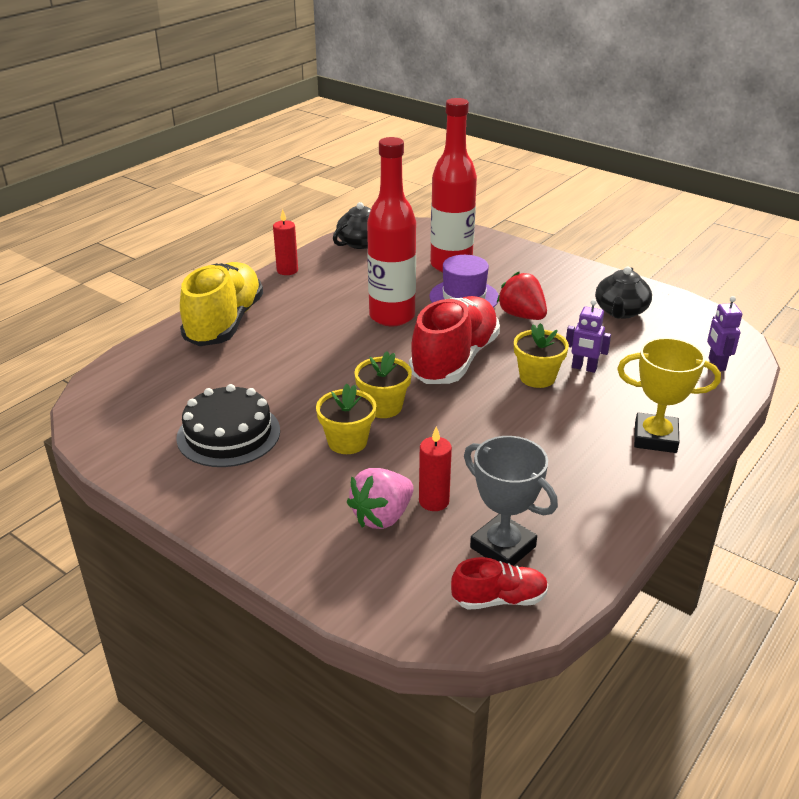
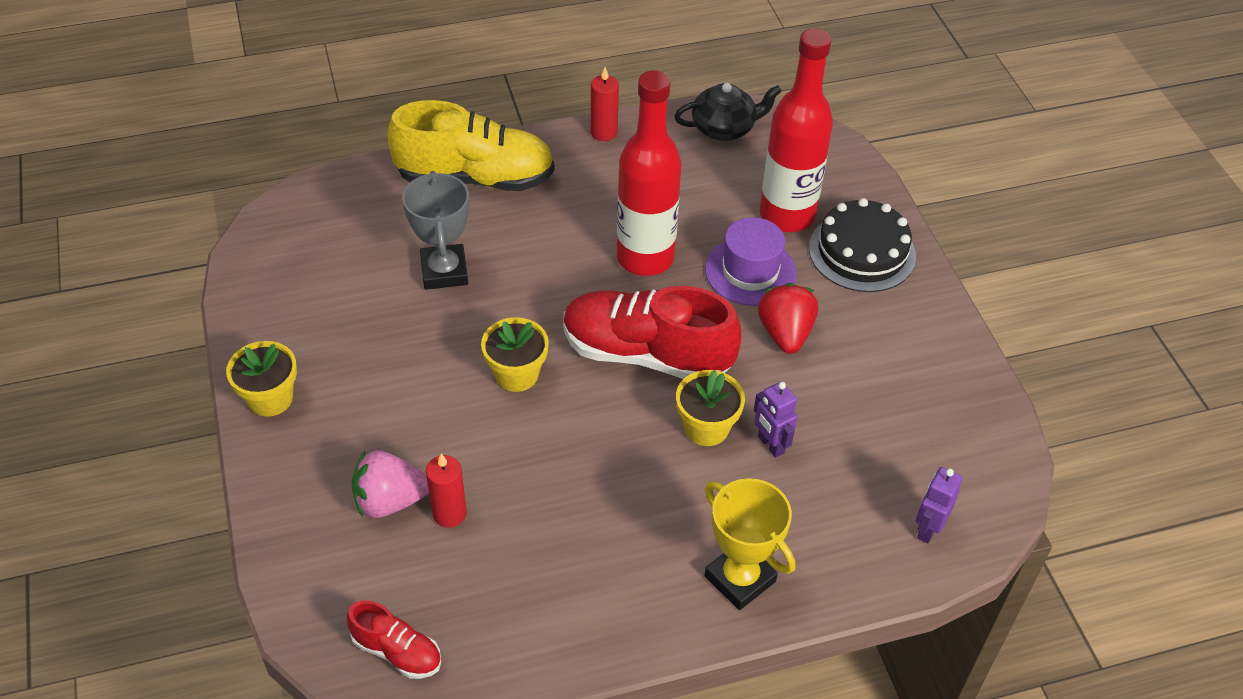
camera: 35 degrees right, 15 degrees up
black cake [176,384,280,467] -> black cake moved to [809,198,916,292]
yellow shoe [180,262,263,346] -> yellow shoe turned 45 degrees clockwise [387,100,555,191]
yellow flower pot [316,384,376,454] -> yellow flower pot moved to [226,341,297,417]
red shoe [409,296,500,384] -> red shoe turned 135 degrees counterclockwise [564,286,741,379]
grey trophy [464,436,558,566] -> grey trophy moved to [402,171,469,290]
black teapot [595,266,652,319] -> none

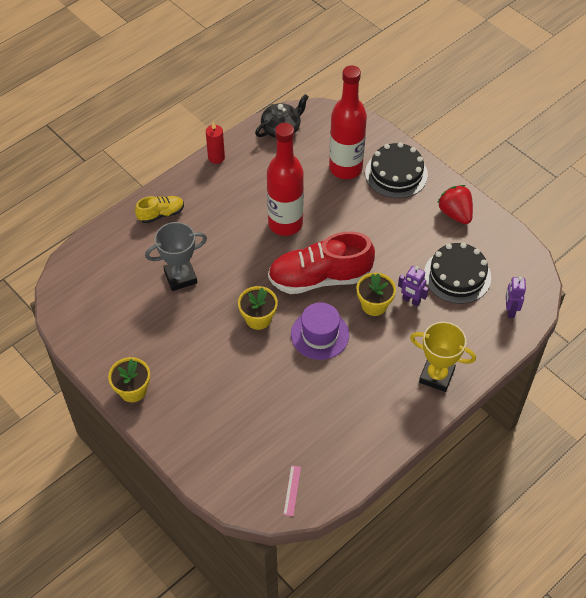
camera: 25 degrees left, 5 degrees up
red shoe [347,600,441,679] -> pink ruler [283,465,301,516]
pink strawberry [351,450,429,518] -> none
yellow shoe [387,100,555,191] -> yellow shoe [135,196,184,223], size x0.49
grey trophy [402,171,469,290] -> grey trophy turned 75 degrees counterclockwise [145,222,207,291]
red candle [426,453,467,528] -> none
purple hat [705,217,796,306] -> purple hat moved to [291,302,349,360]
red strawberry [758,283,818,354] -> red strawberry moved to [437,185,473,224]
none -> black cake [424,243,491,304]

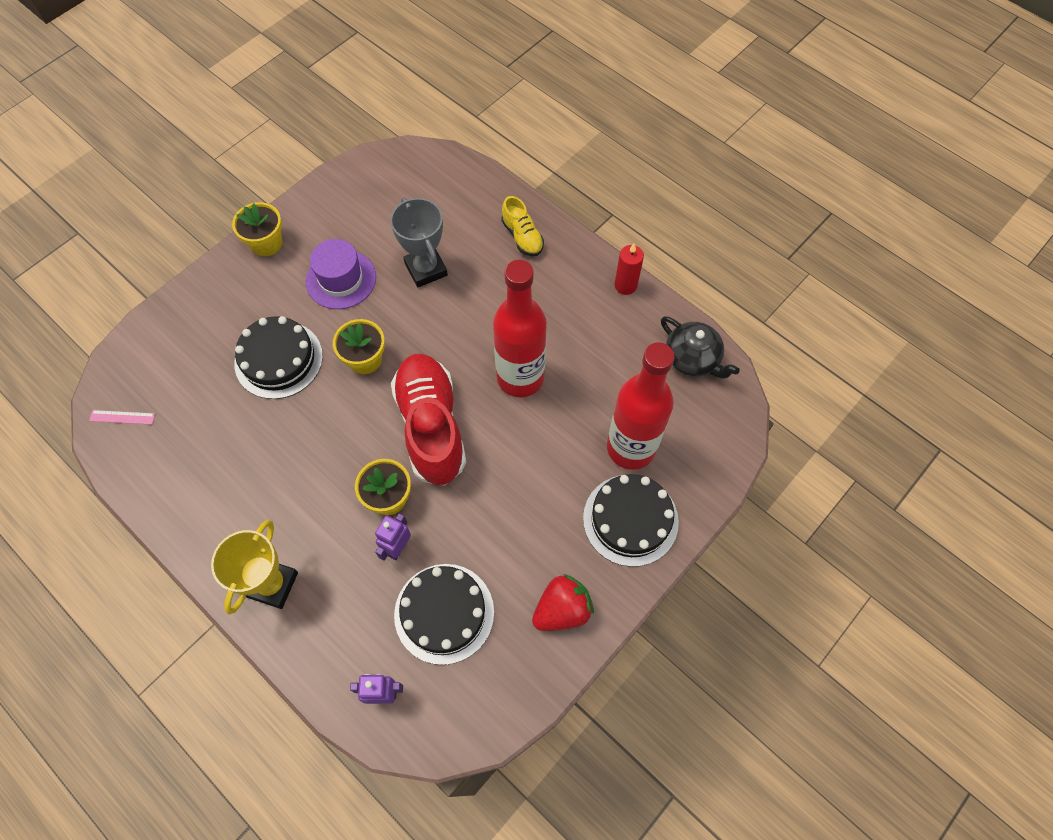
camera: 85 degrees right, 10 degrees up
purple hat [291,302,349,360] -> purple hat moved to [306,239,376,309]
none -> black cake [234,316,323,399]

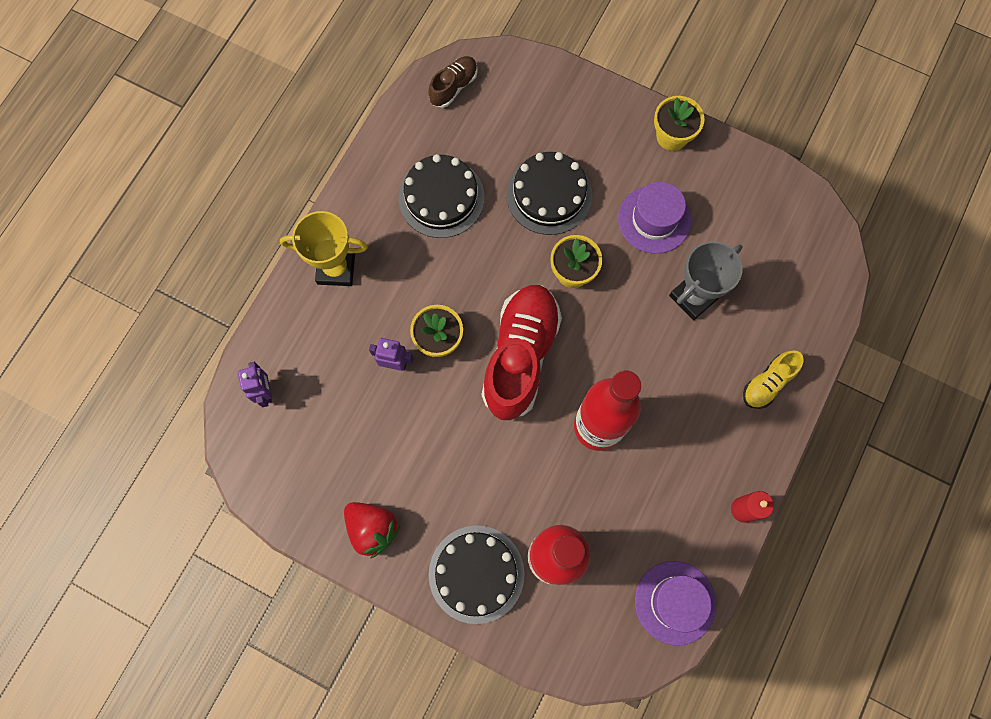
camera: 75 degrees right, 10 degrees up
pink ruler [89,410,155,425] -> brown shoe [428,56,478,108]
red shoe [391,354,466,486] -> red shoe turned 45 degrees counterclockwise [482,285,562,420]
black cake [394,564,494,665] -> black cake moved to [398,154,484,238]
black teapot [661,316,740,379] -> purple hat [635,561,716,645]

